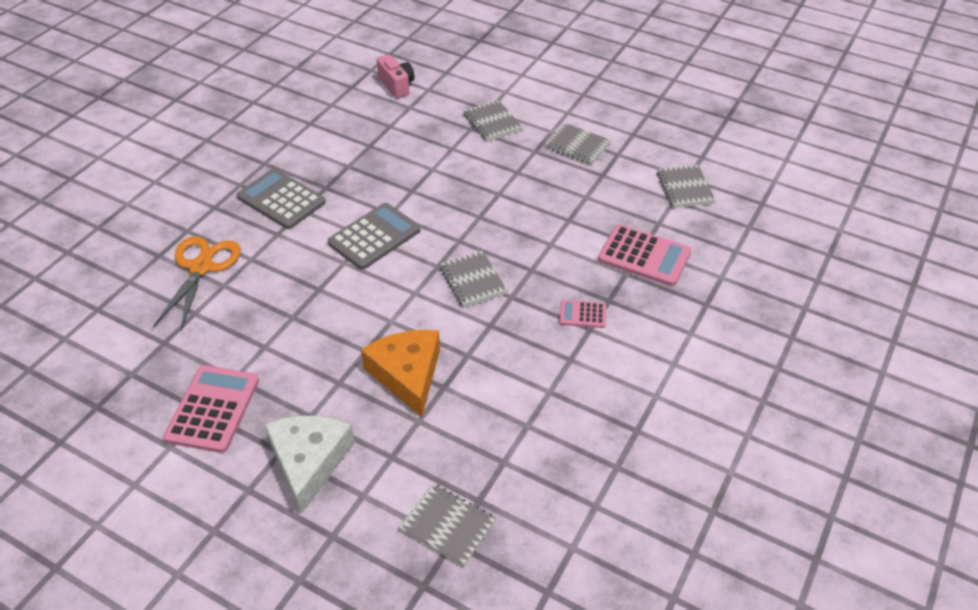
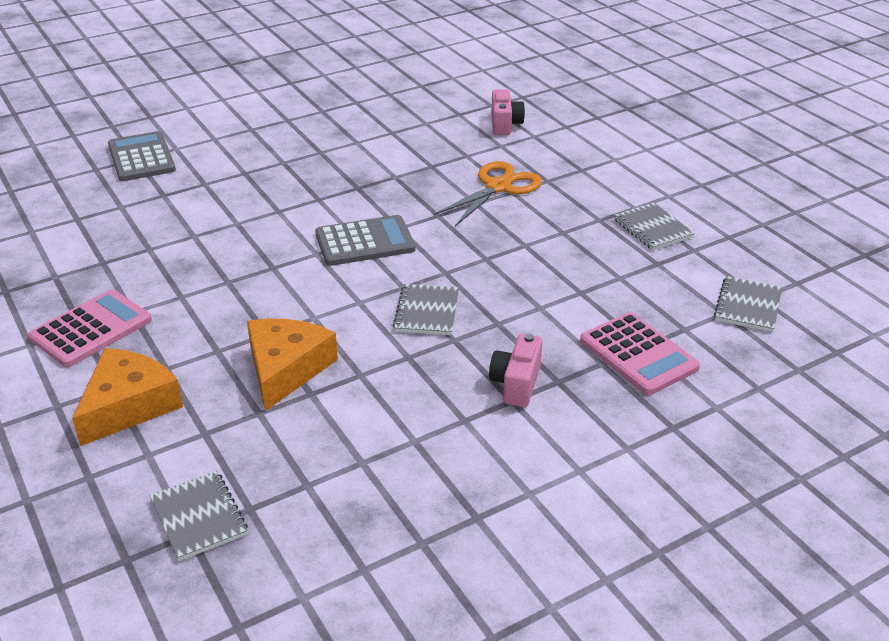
camera: 30 degrees right, 10 degrees down
orange scissors [153,236,241,331] -> orange scissors moved to [433,161,542,226]
grey calculator [237,169,326,229] -> grey calculator moved to [108,131,176,181]
white cheese [264,416,355,514] -> orange cheese [72,348,183,446]
grey notebook [464,100,523,142] -> none
pink calculator [559,300,606,328] -> pink camera [489,334,542,407]

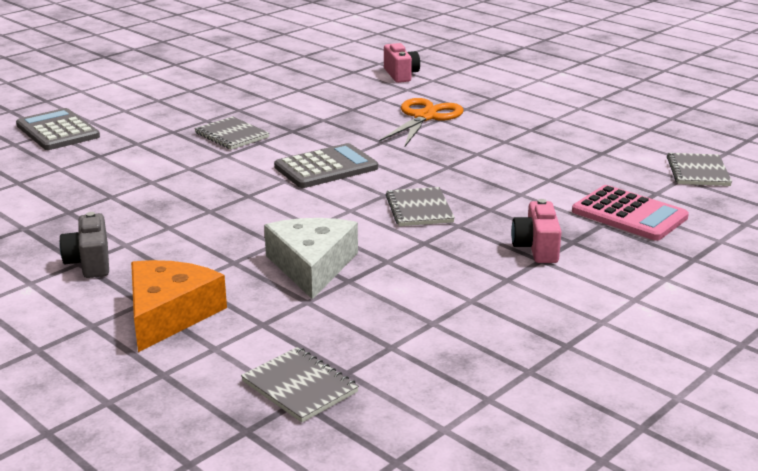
camera: 15 degrees left, 10 degrees down
pink calculator [28,289,152,367] -> grey camera [59,212,109,278]
orange cheese [247,319,338,411] -> white cheese [264,218,358,299]
grey notebook [614,203,695,250] -> grey notebook moved to [194,117,270,150]

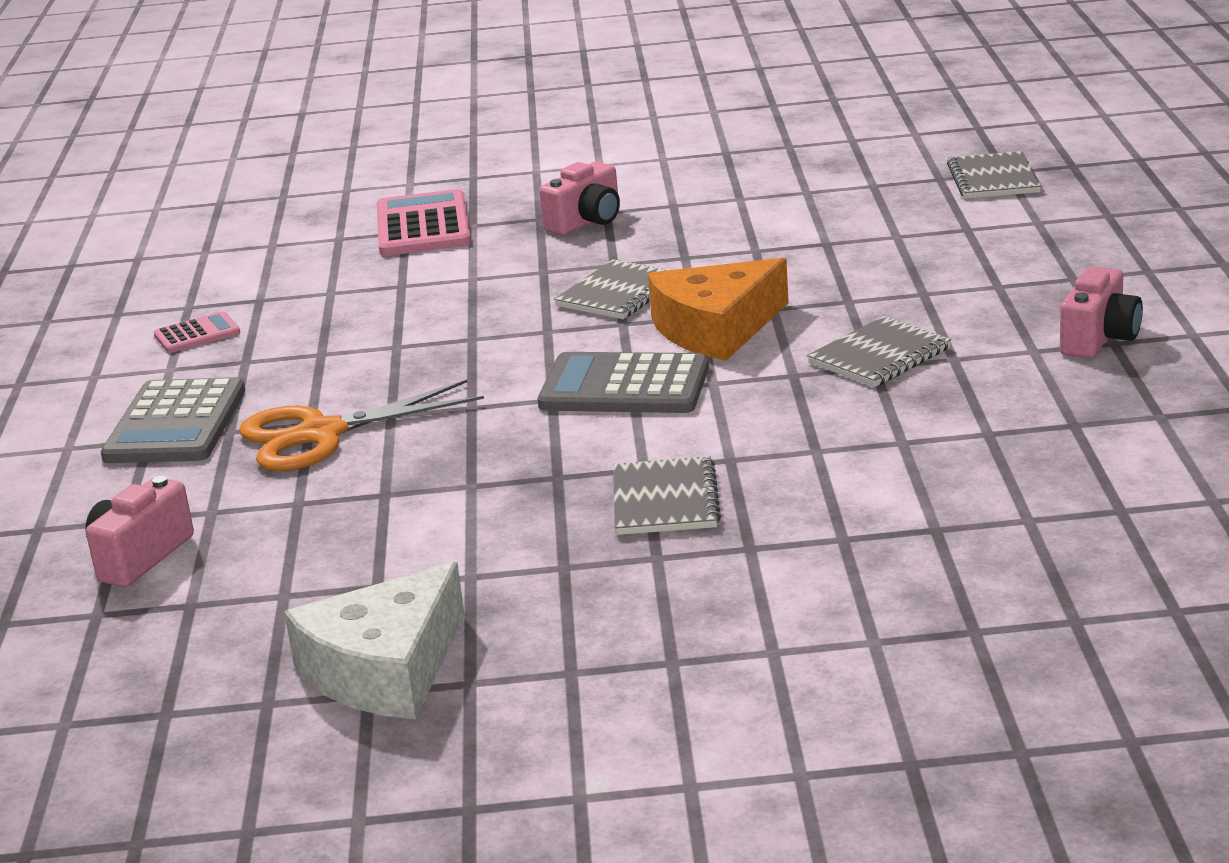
camera: 135 degrees left, 0 degrees up
grey calculator [16,108,100,150] -> grey calculator moved to [101,377,245,463]
grey camera [59,212,109,278] -> pink camera [1060,267,1143,358]
orange cheese [131,260,227,352] -> orange cheese moved to [648,258,789,361]
white cheese [264,218,358,299] -> white cheese moved to [284,562,465,719]
grey notebook [667,153,732,186] -> grey notebook moved to [807,316,951,387]
none -> pink calculator [154,311,240,353]

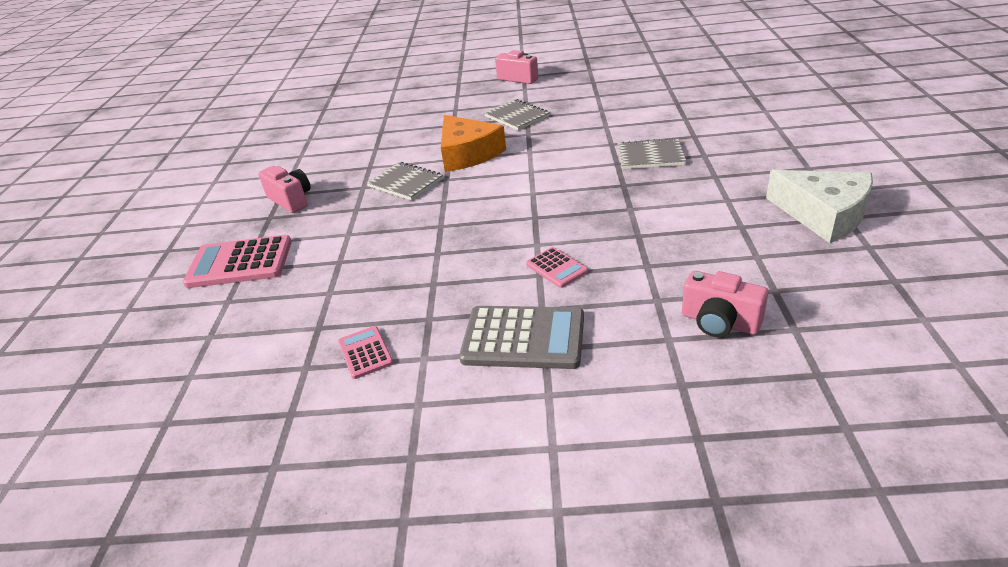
camera: 85 degrees left, 10 degrees up
orange scissors [239,380,484,471] -> pink calculator [526,247,588,288]
grey calculator [538,352,709,413] -> none
grey notebook [947,151,1041,199] -> none

